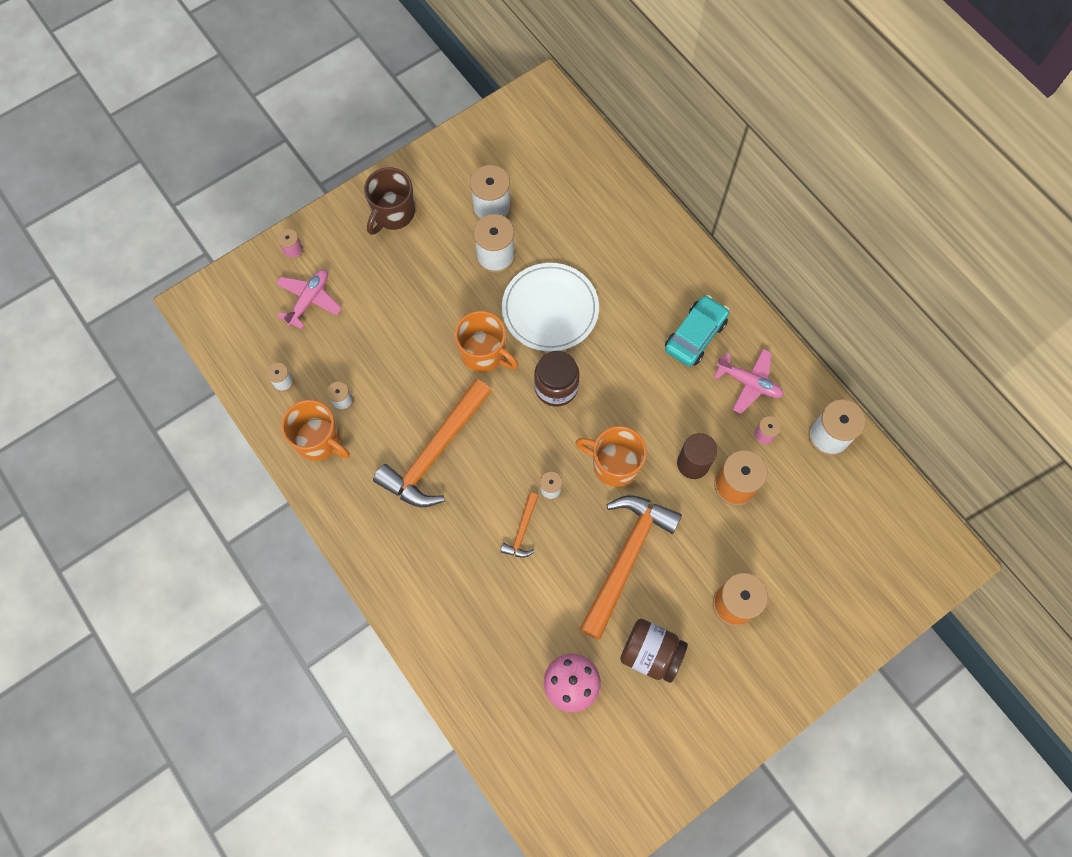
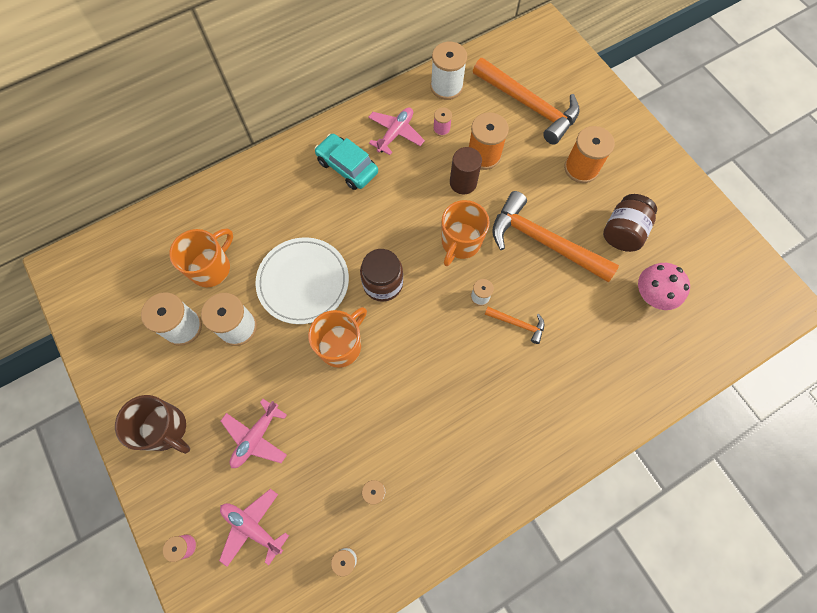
camera: 85 degrees left, 0 degrees up
orange mug [281,400,350,461] -> orange mug moved to [169,229,233,287]
orange hammer [373,379,492,507] -> orange hammer moved to [473,58,580,145]
none -> pink plane [221,399,287,468]

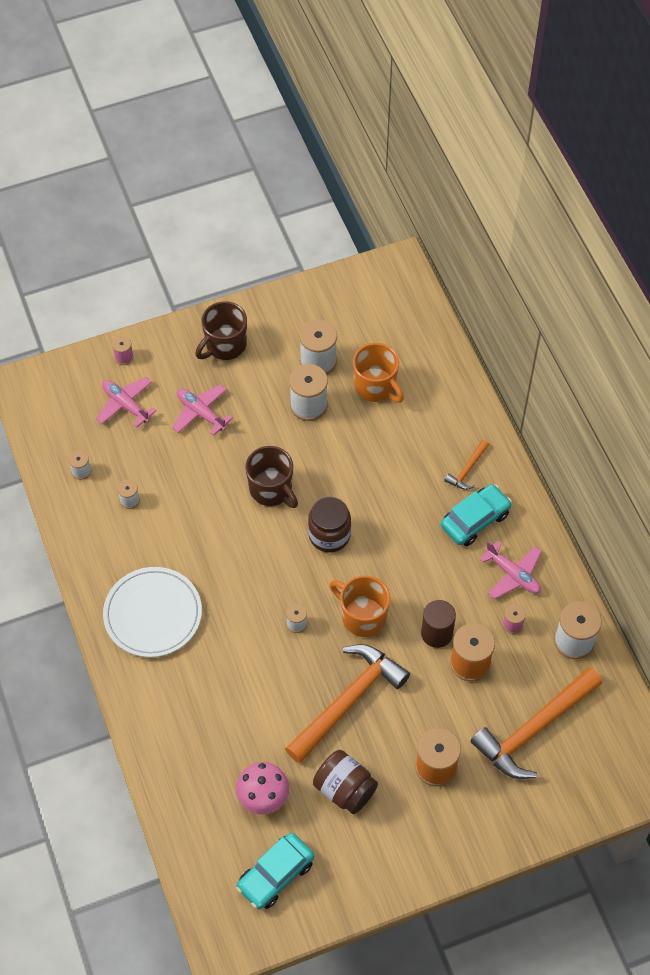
camera: 100 degrees right, 10 degrees down
pink plane [219,489,289,567] -> pink plane turned 90 degrees counterclockwise [96,377,157,428]
white plate [255,237,349,324] -> white plate moved to [103,567,202,657]
orange mug [308,307,367,368] -> brown mug [245,446,298,508]
orange hammer [485,307,544,344] -> orange hammer moved to [444,440,489,490]
none -> turquoise car [236,833,314,910]

